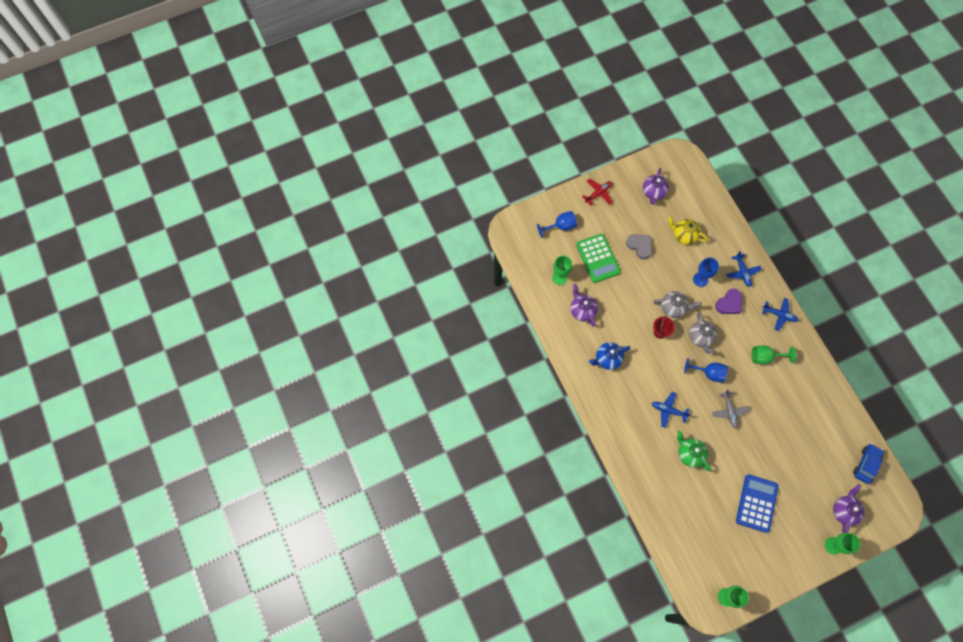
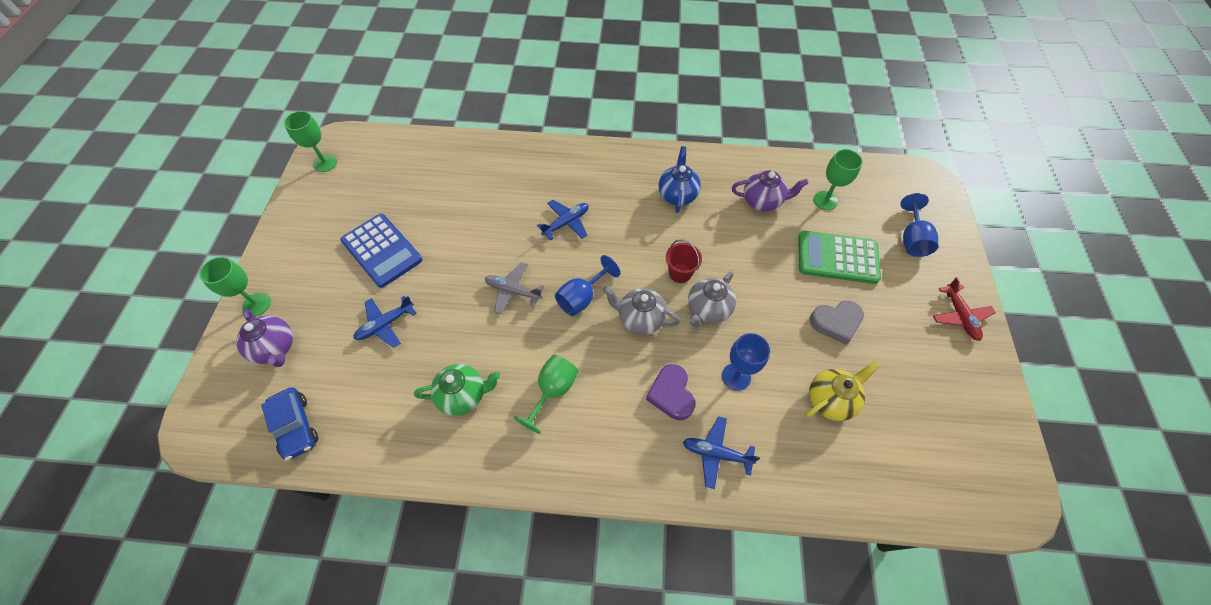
camera: 120 degrees right, 10 degrees down
purple teapot [643,168,669,205] -> none
green teapot [677,431,711,471] -> green teapot moved to [414,364,500,416]
blue plane [762,298,799,331] -> blue plane moved to [353,296,417,348]

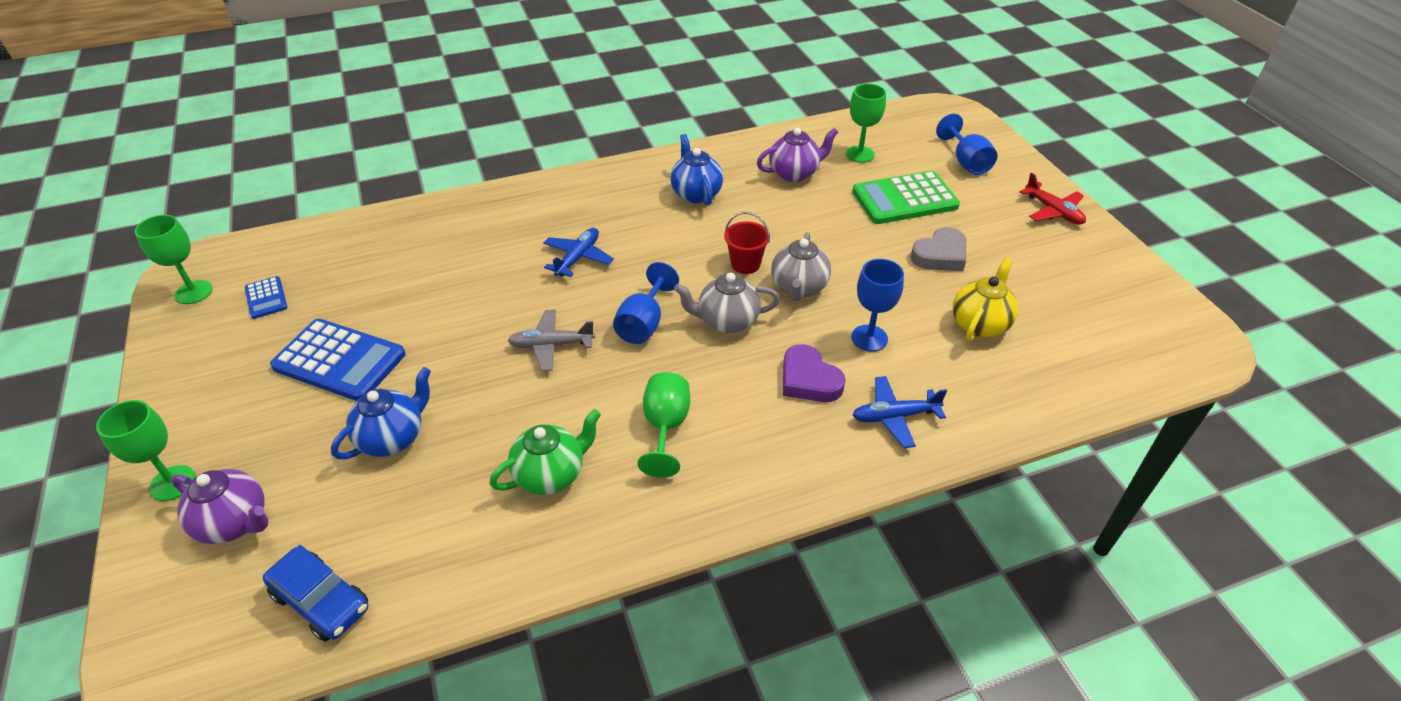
camera: 25 degrees left, 15 degrees down
blue plane [353,296,417,348] -> blue teapot [331,367,431,459]
none -> blue calculator [245,276,287,319]

